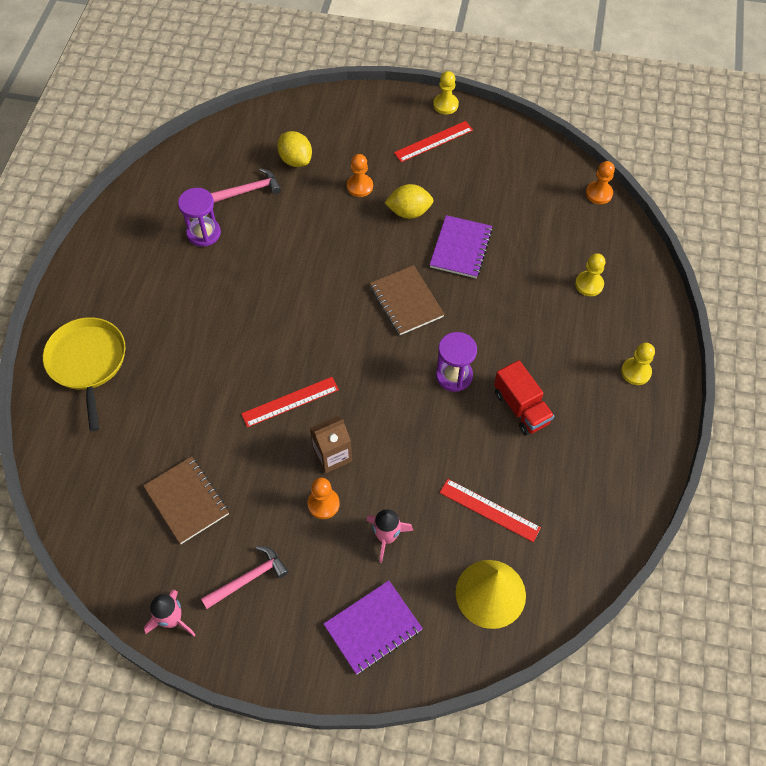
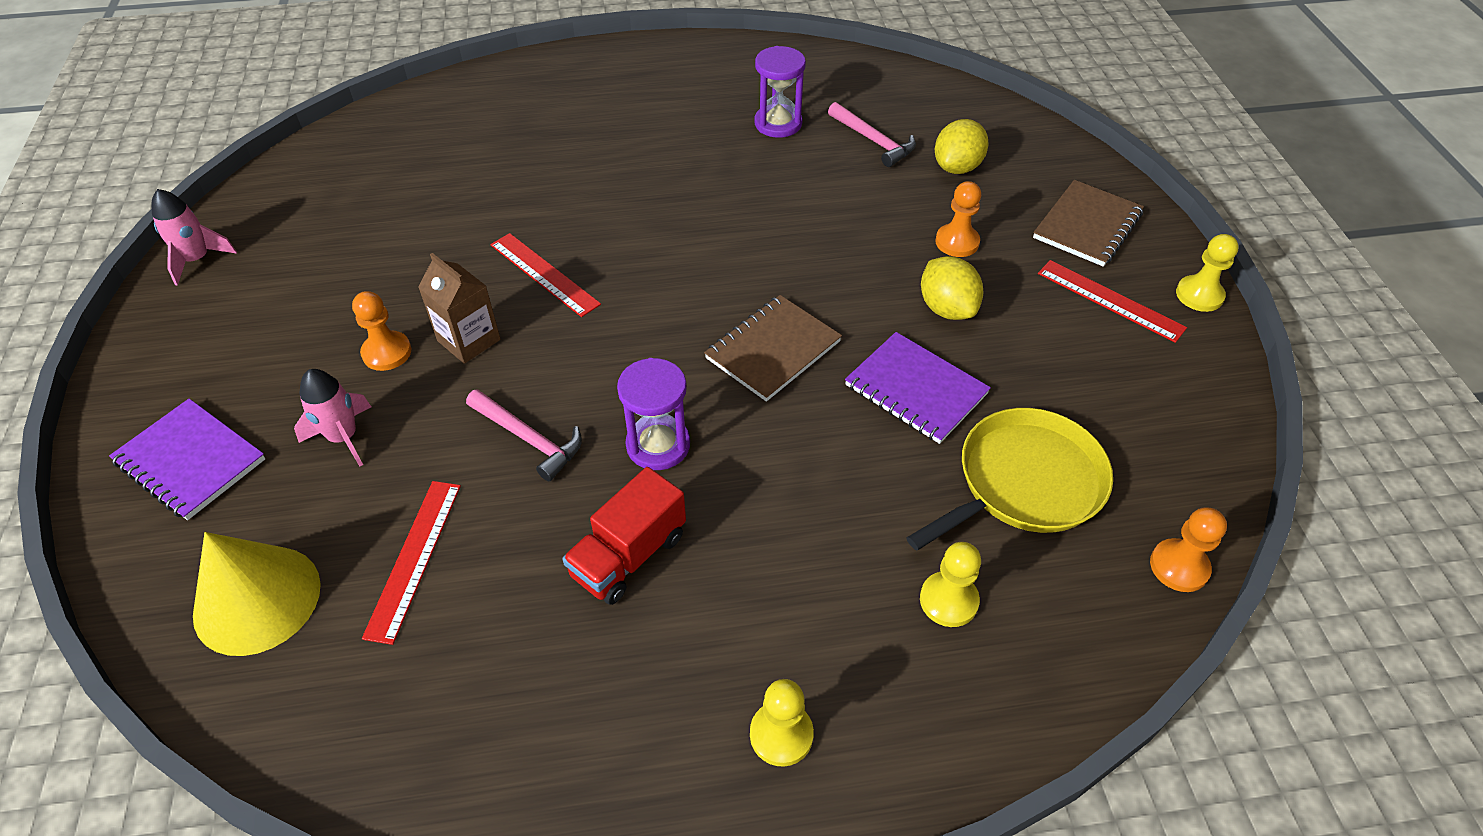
camera: 70 degrees right, 10 degrees down
yellow pan [43,317,126,431] -> yellow pan moved to [906,408,1113,551]
brown notebook [143,456,229,544] -> brown notebook moved to [1033,180,1144,267]
pink hammer [201,546,289,609] -> pink hammer moved to [466,389,582,481]
purple notebook [430,215,493,278] -> purple notebook turned 45 degrees clockwise [845,332,991,444]

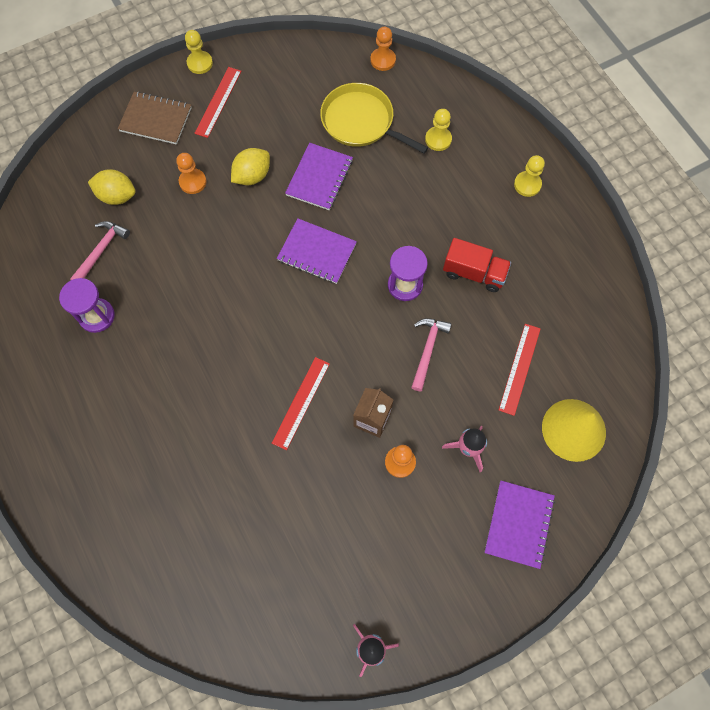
camera: 110 degrees left, 20 degrees up
red ruler [362,481,461,645] -> red ruler turned 60 degrees counterclockwise [499,324,540,416]
brown notebook [704,295,842,402] -> purple notebook [277,218,357,284]

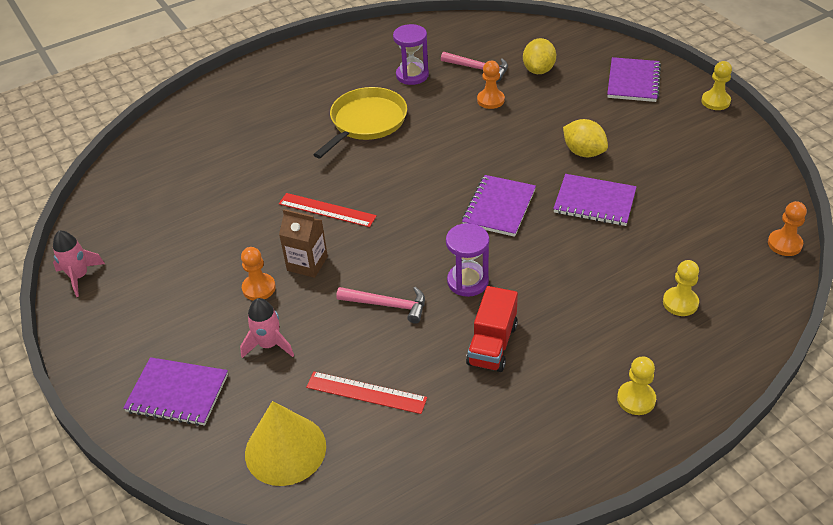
camera: 90 degrees right, 25 degrees down
brown notebook [118,92,192,145] -> purple notebook [607,57,661,102]
orange pawn [176,153,206,194] -> orange pawn moved to [477,61,505,109]
red ruler [194,67,241,138] -> none
yellow pan [320,83,428,154] -> yellow pan moved to [313,87,407,158]

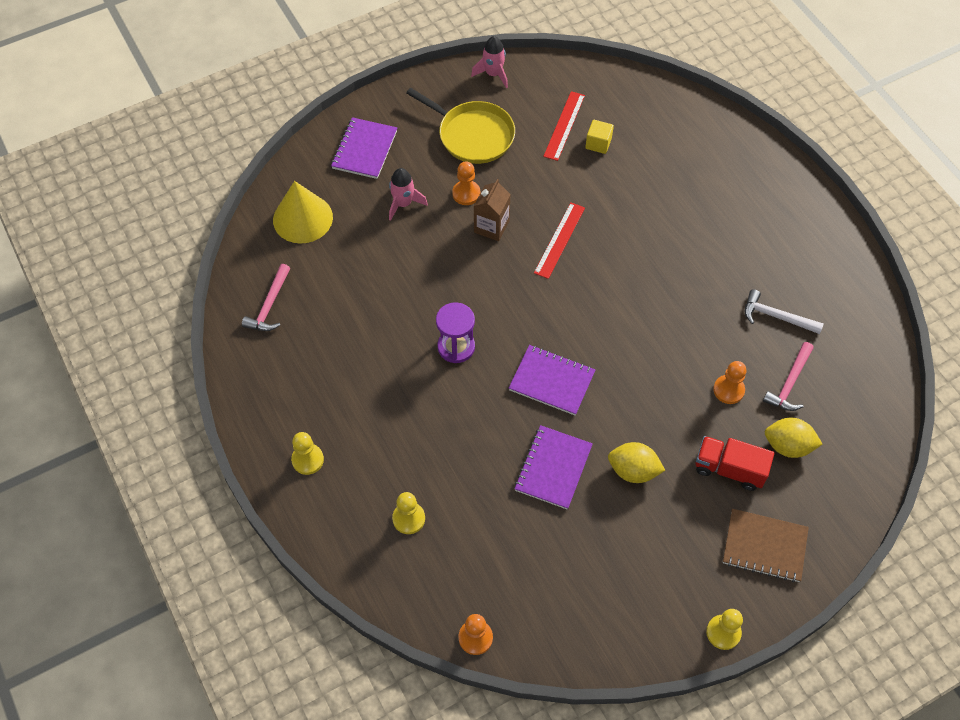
camera: 90 degrees right, 15 degrees up
red ruler [306,372,427,414] -> red ruler moved to [543,91,585,161]
yellow pan [313,87,407,158] -> yellow pan moved to [406,88,515,164]
pink hammer [336,287,425,324] -> pink hammer moved to [242,264,290,331]
purple hourglass [393,24,429,85] -> white hammer [745,289,824,334]
red truck [466,286,518,372] -> red truck moved to [696,436,774,491]
yellow lemon [563,119,608,157] -> yellow lemon turned 60 degrees clockwise [608,442,665,483]
purple notebook [607,57,661,102] -> brown notebook [723,509,809,582]
none -> yellow cube [585,120,614,154]

